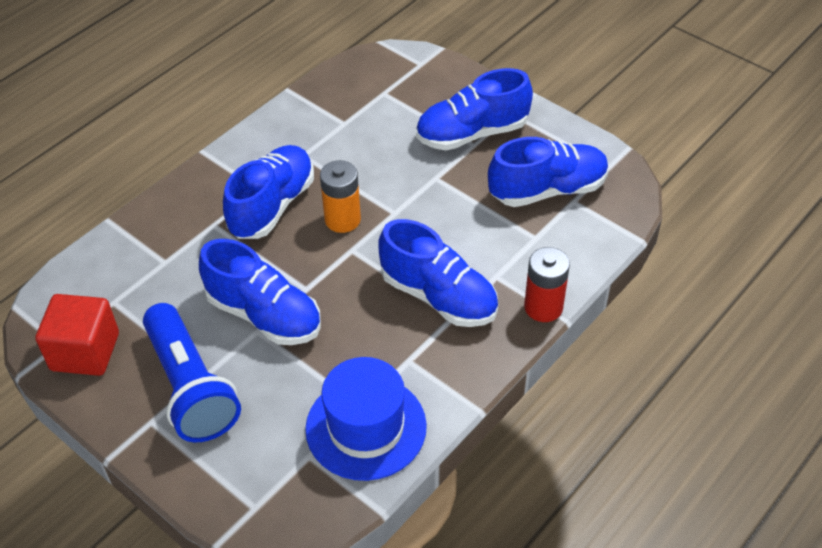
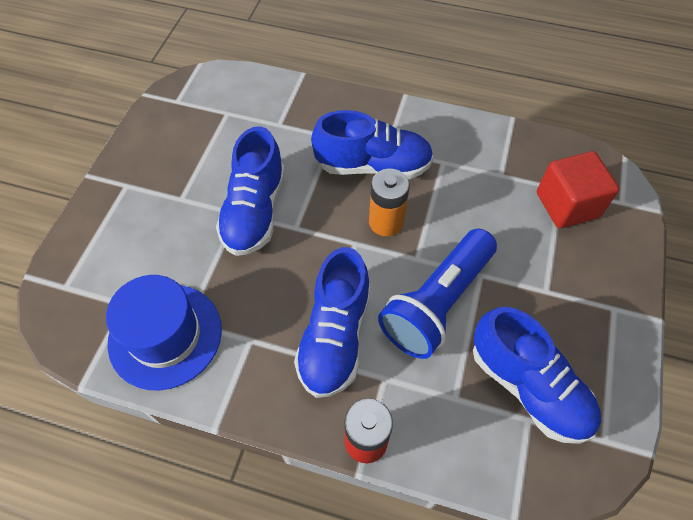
camera: 65 degrees right, 10 degrees up
red cube [35,294,119,376] -> red cube moved to [537,151,620,228]
blue flashlight [143,303,241,442] -> blue flashlight moved to [378,229,497,359]
blue shoe [416,68,533,150] -> none

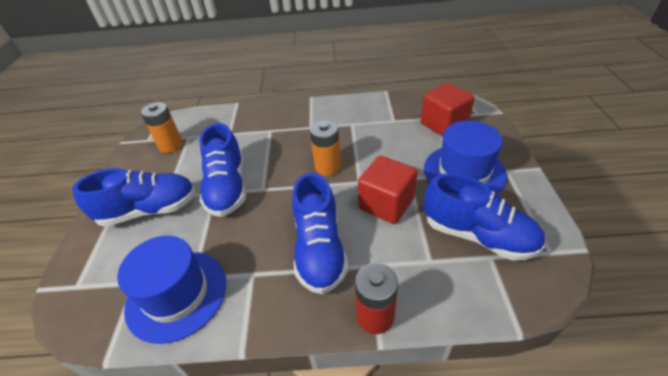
camera: 15 degrees left, 15 degrees down
blue shoe [311,110,434,179] -> blue shoe moved to [72,168,196,227]
blue flashlight [378,229,497,359] -> red cube [358,156,417,224]
none -> orange battery [141,102,183,153]
none -> blue hat [424,121,507,194]

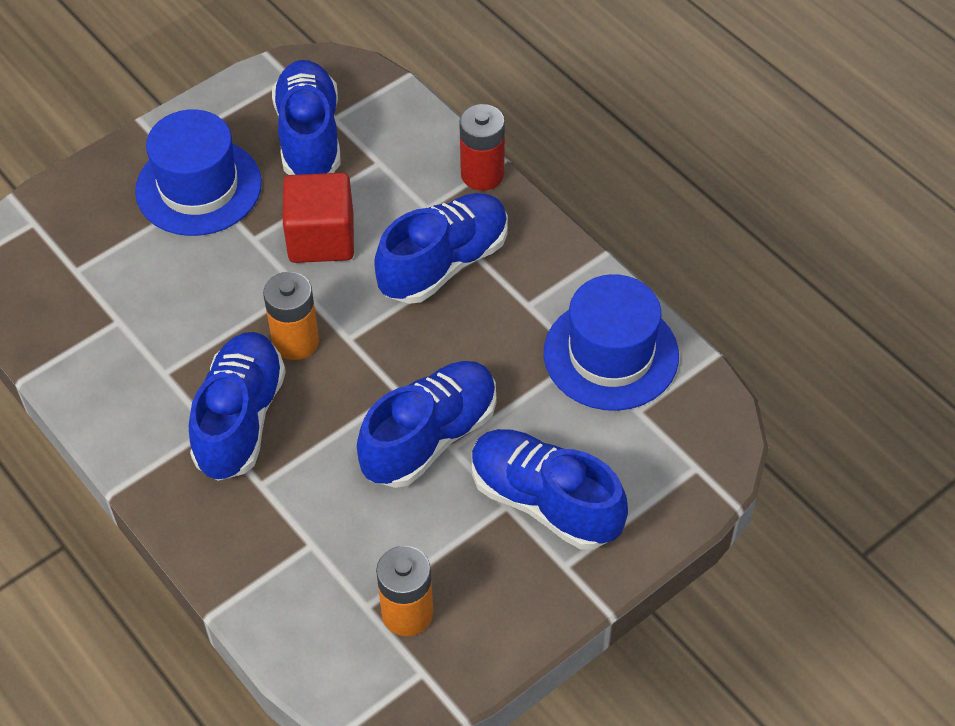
camera: 130 degrees left, 10 degrees up
red cube [421,83,475,137] -> none
none -> blue shoe [189,332,286,481]

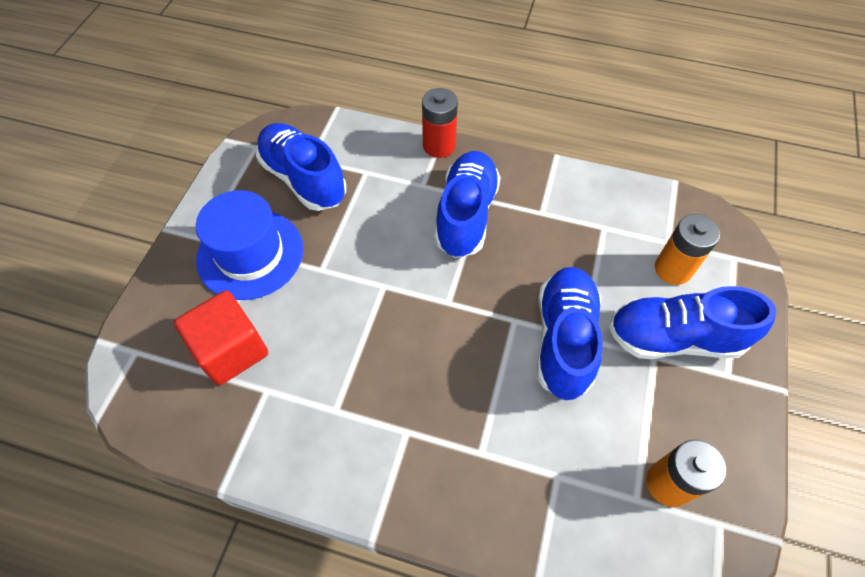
camera: 35 degrees left, 5 degrees up
blue shoe [189,332,286,481] -> none
orange battery [263,272,319,360] -> orange battery moved to [655,214,720,285]
red cube [283,173,354,263] -> red cube moved to [174,290,268,385]
blue hat [544,274,679,411] -> none

